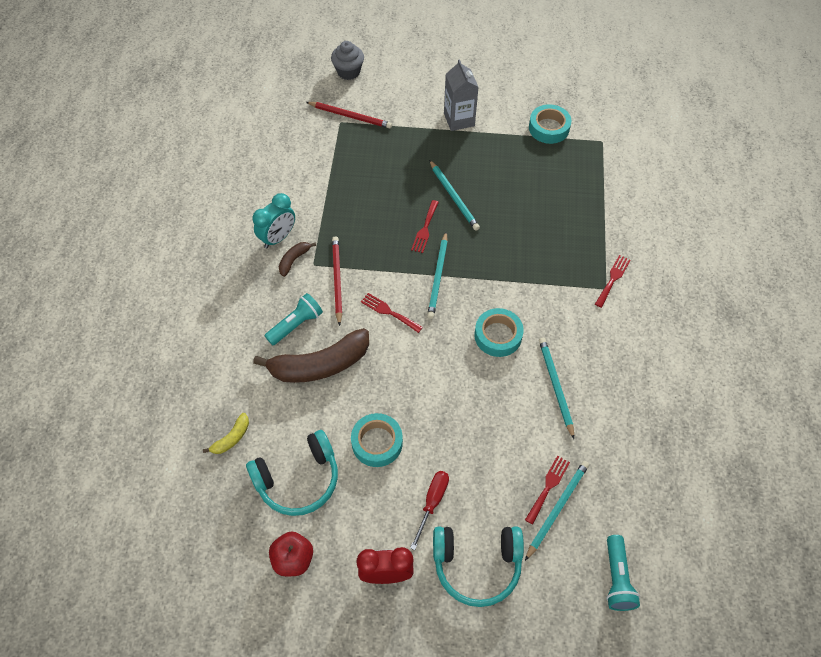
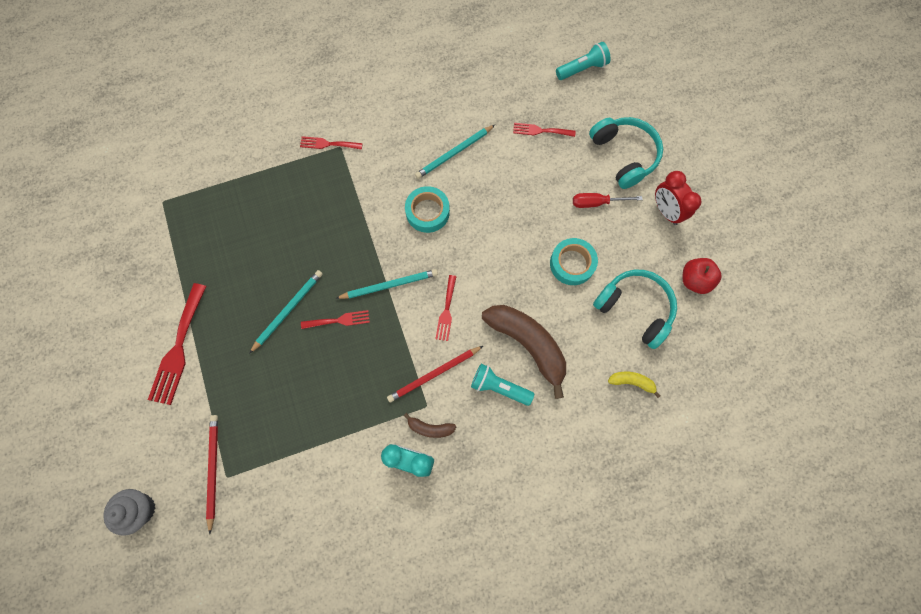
camera: 115 degrees left, 15 degrees up
grey carton [444,59,478,131] -> red fork [148,283,206,405]
turquoise pencil [525,461,589,561] -> none
turquoise tape [529,104,572,144] -> none

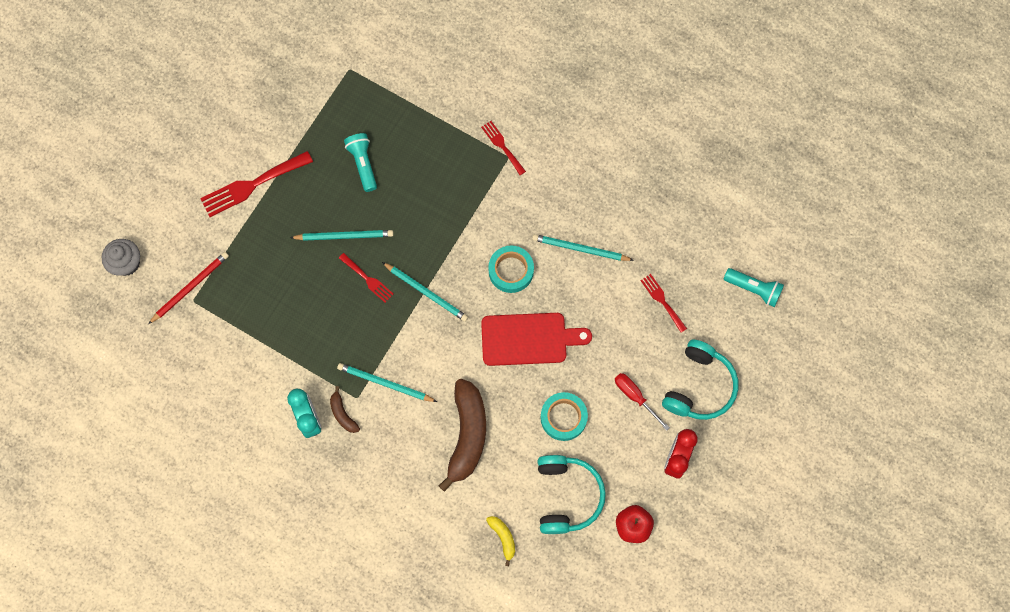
camera: 50 degrees right, 0 degrees up
red pencil [387,346,483,402] -> turquoise pencil [337,363,437,402]
red fork [436,275,457,341] -> none
turquoise flashlight [471,364,534,406] -> turquoise flashlight moved to [344,133,377,192]
none -> red cutting board [481,313,592,366]

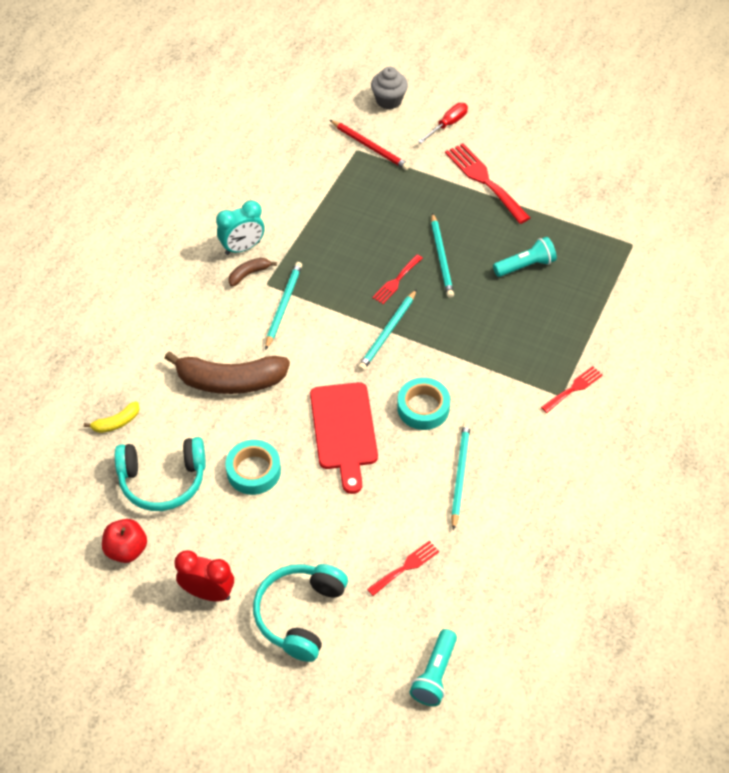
camera: 85 degrees right, 20 degrees down
red screwdriver [615,373,670,431] -> red screwdriver moved to [418,103,468,143]
turquoise headphones [662,340,738,420] -> turquoise headphones turned 90 degrees clockwise [253,564,348,662]

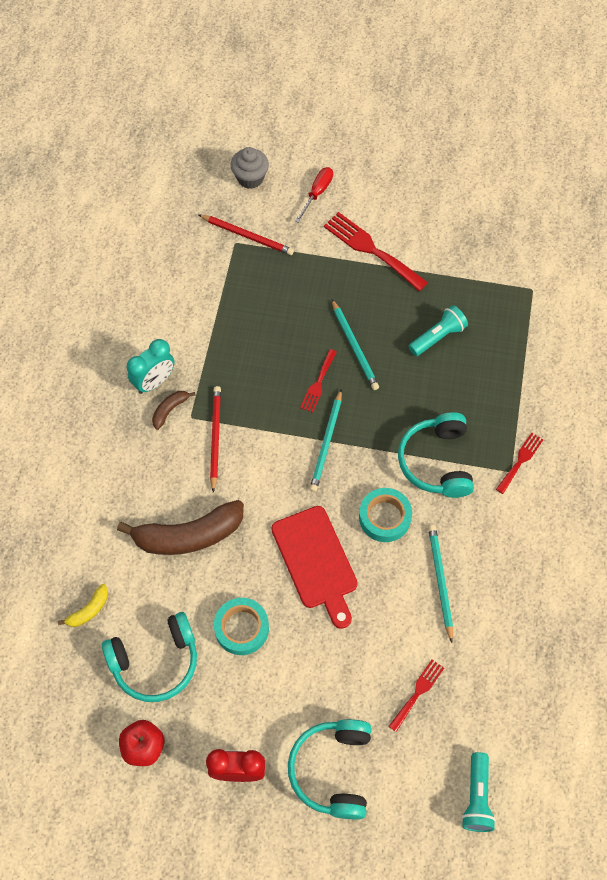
camera: 15 degrees left, 10 degrees up
turquoise pencil [265,262,302,350] -> red pencil [210,386,221,492]
none -> turquoise headphones [398,412,474,498]

